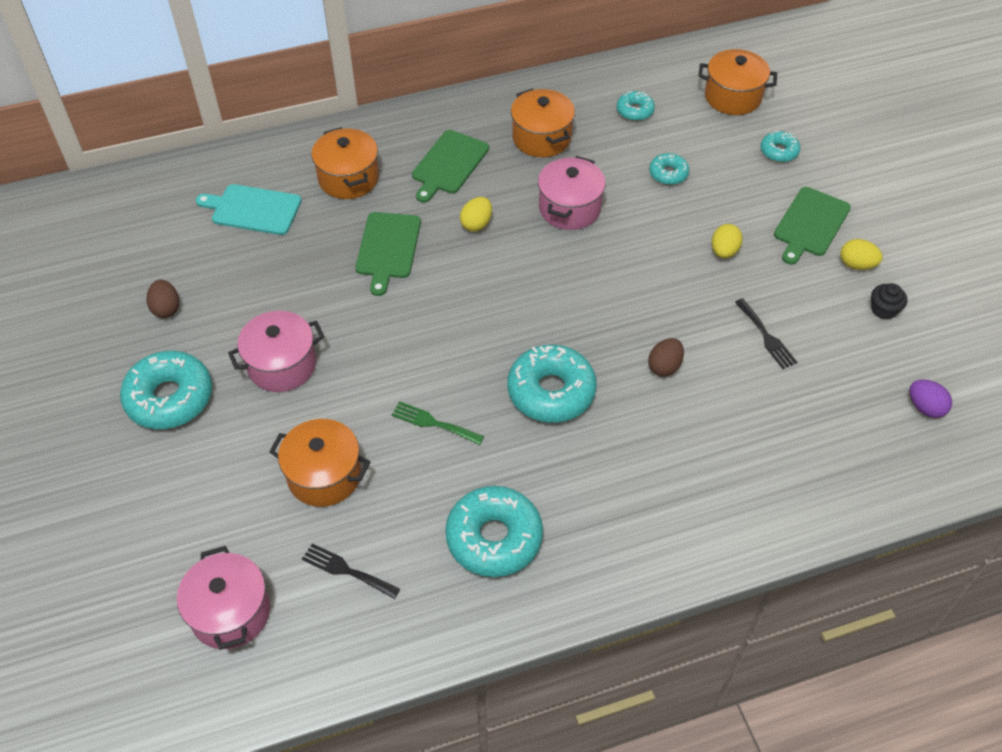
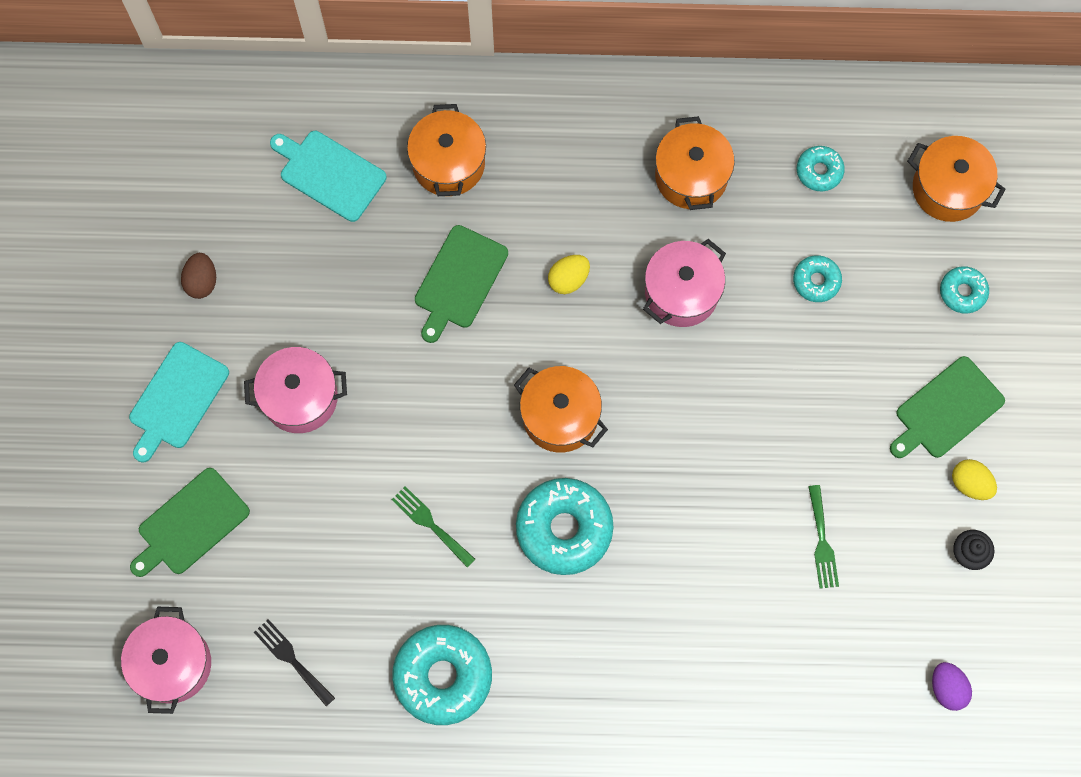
camera: 20 degrees right, 20 degrees up
turquoise donut [120,351,212,429] -> turquoise cutting board [129,342,229,463]
orange pot [269,419,371,507] -> orange pot moved to [514,366,608,453]
green cutting board [412,130,489,203] -> green cutting board moved to [130,468,250,577]
brown egg [648,338,684,376] -> none
yellow egg [712,224,743,258] -> none
black fork [735,298,797,369] -> green fork [808,485,839,589]

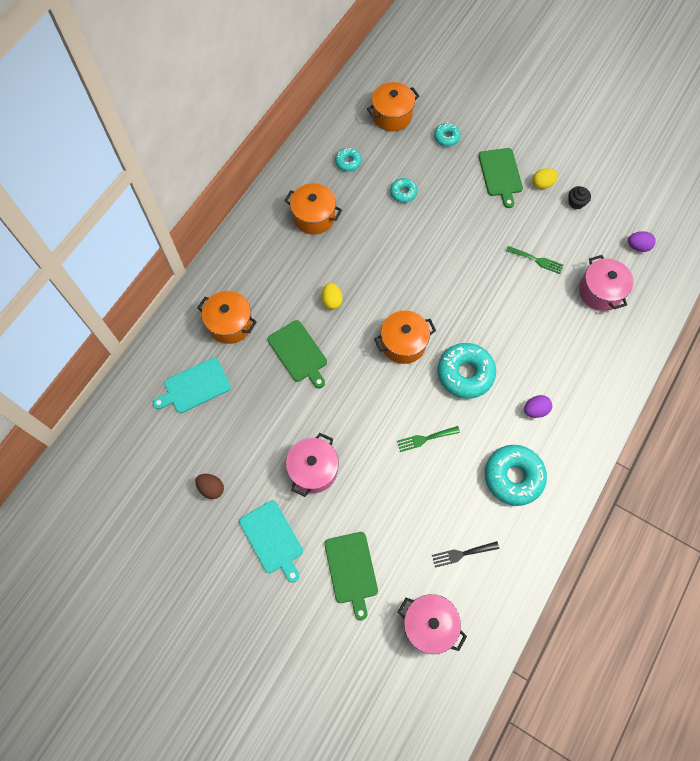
camera: 60 degrees left, 5 degrees down
pink pot [643,239,726,327] -> pink pot moved to [579,255,634,311]
none -> purple egg [524,395,552,418]

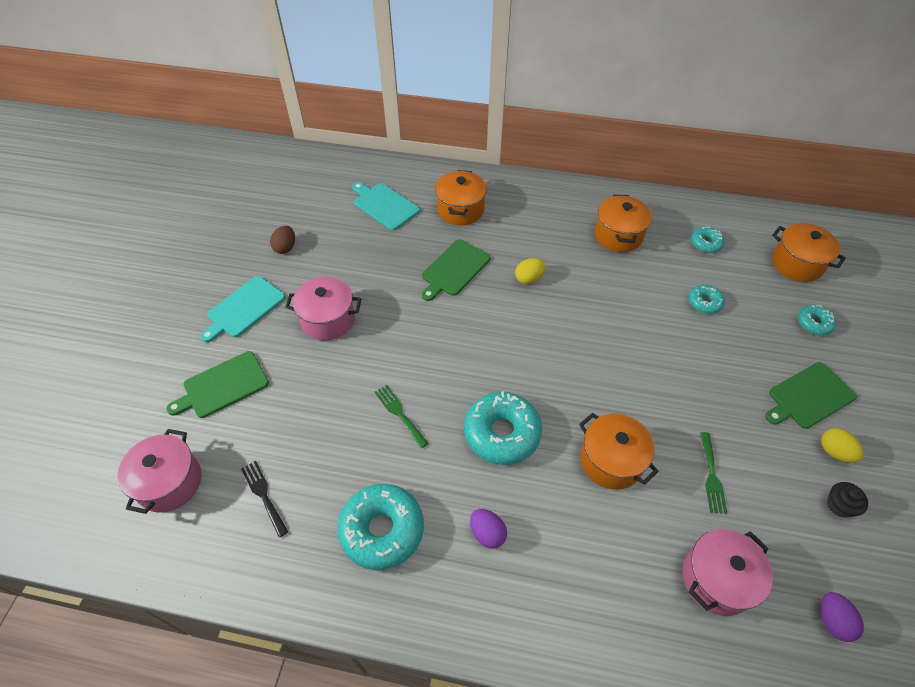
camera: 70 degrees right, 15 degrees down
orange pot [374,311,436,364] -> orange pot moved to [579,413,659,490]

